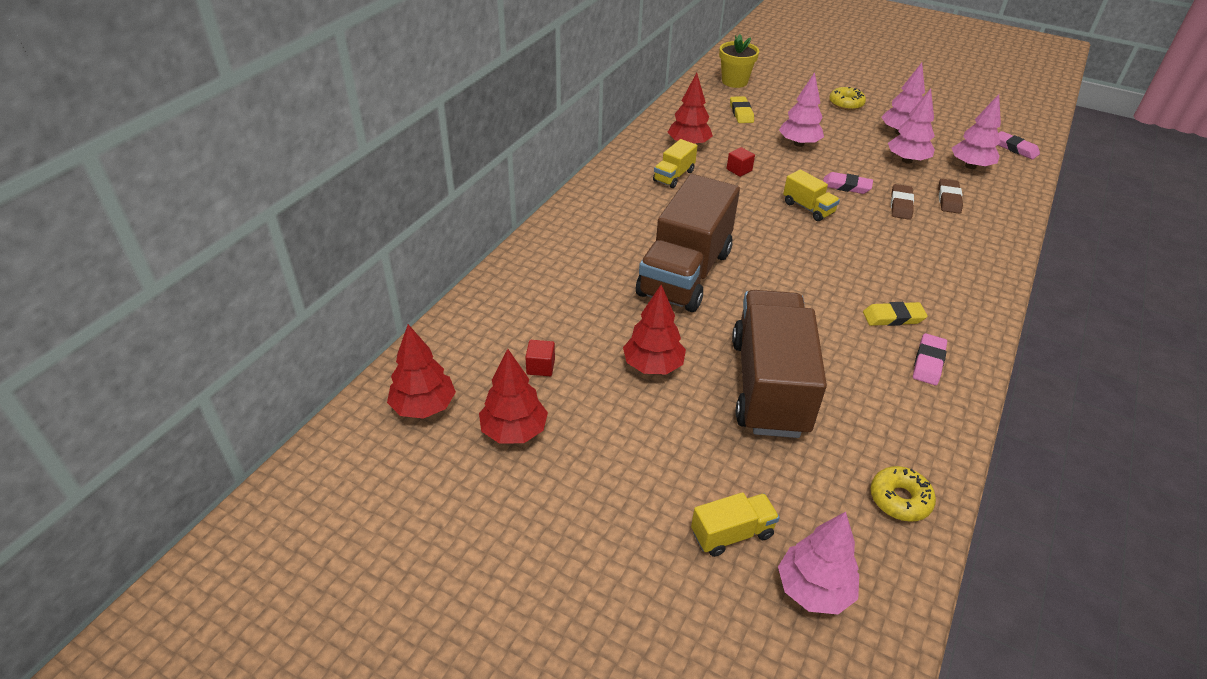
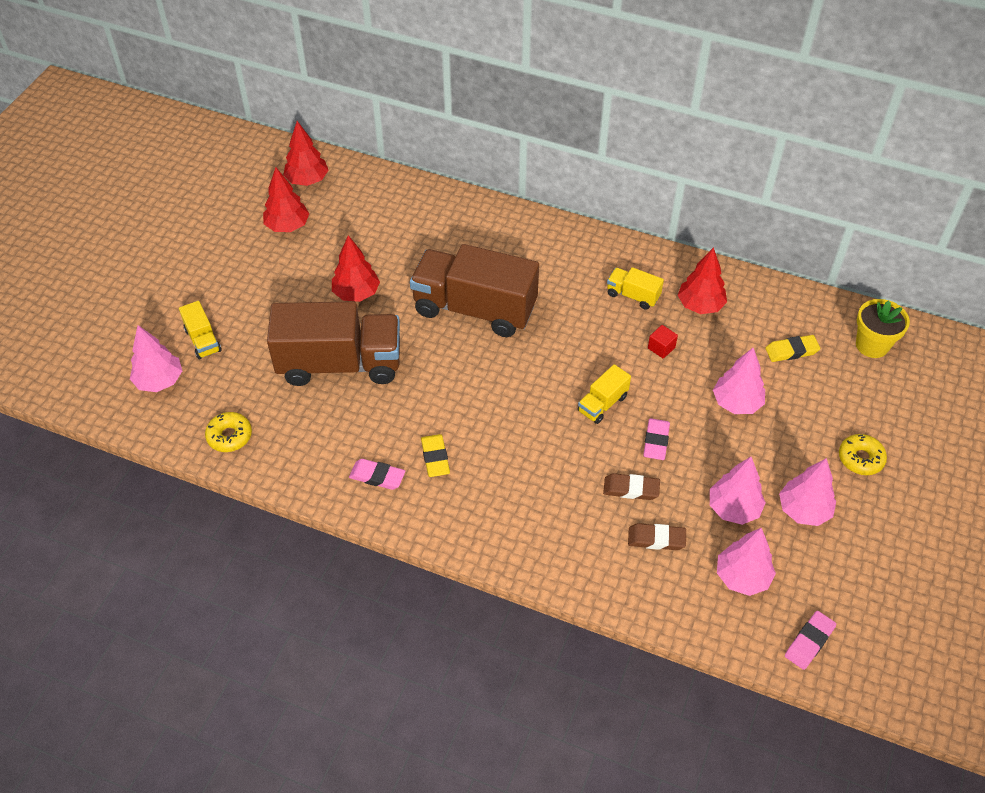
camera: 85 degrees right, 10 degrees up
red cube [525,340,555,376] -> none

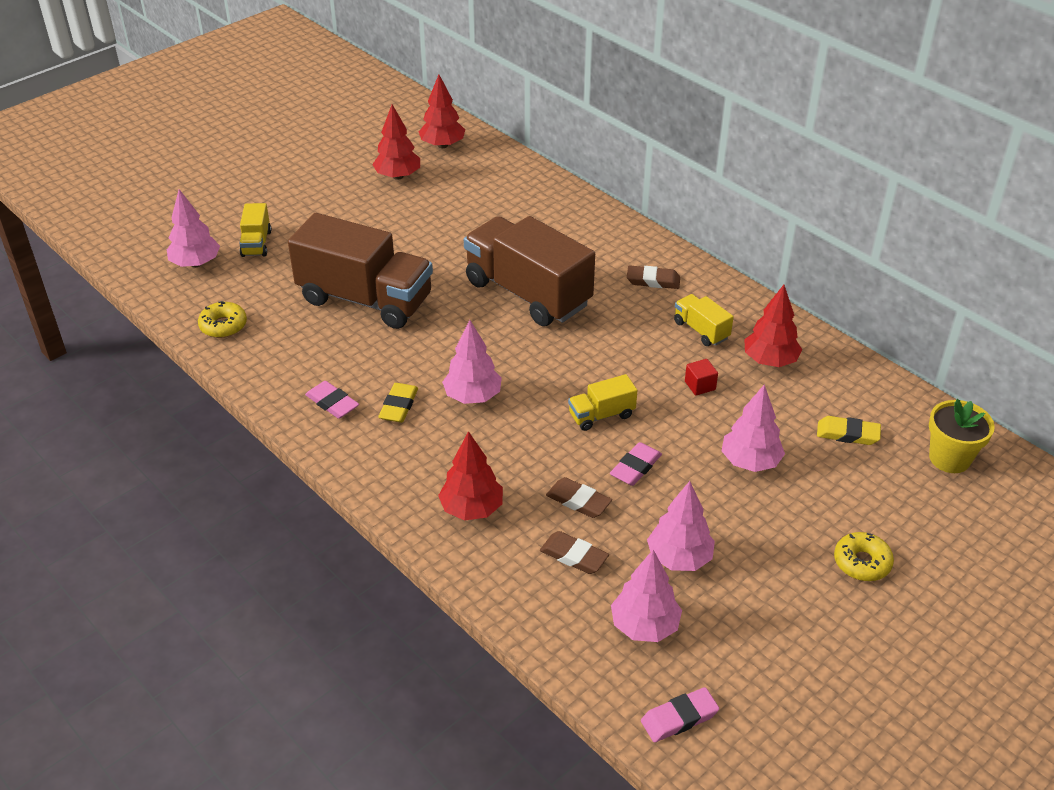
camera: 25 degrees right, 10 degrees down
red tree [332,235,380,302] -> red tree moved to [438,431,503,521]
pink tree [779,458,836,526] -> pink tree moved to [442,320,502,404]
none -> brown eraser [627,265,680,289]

